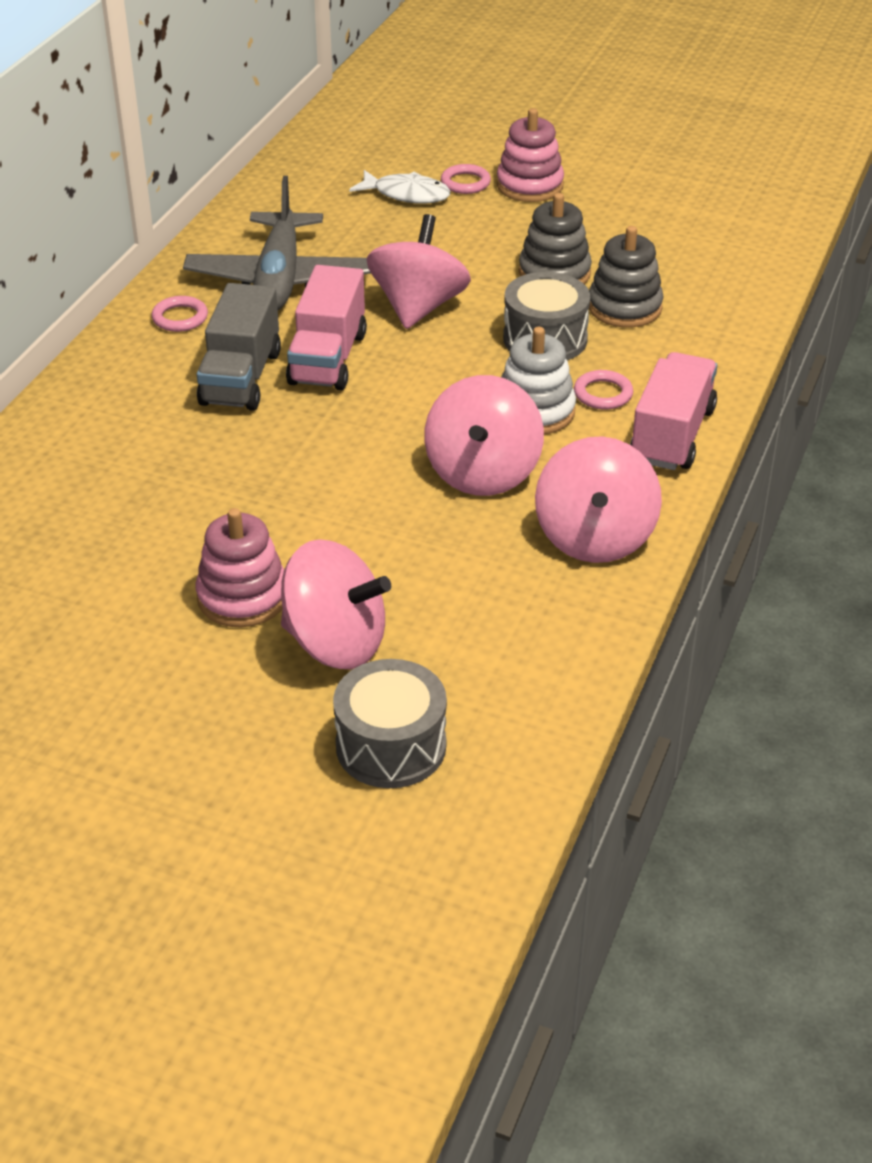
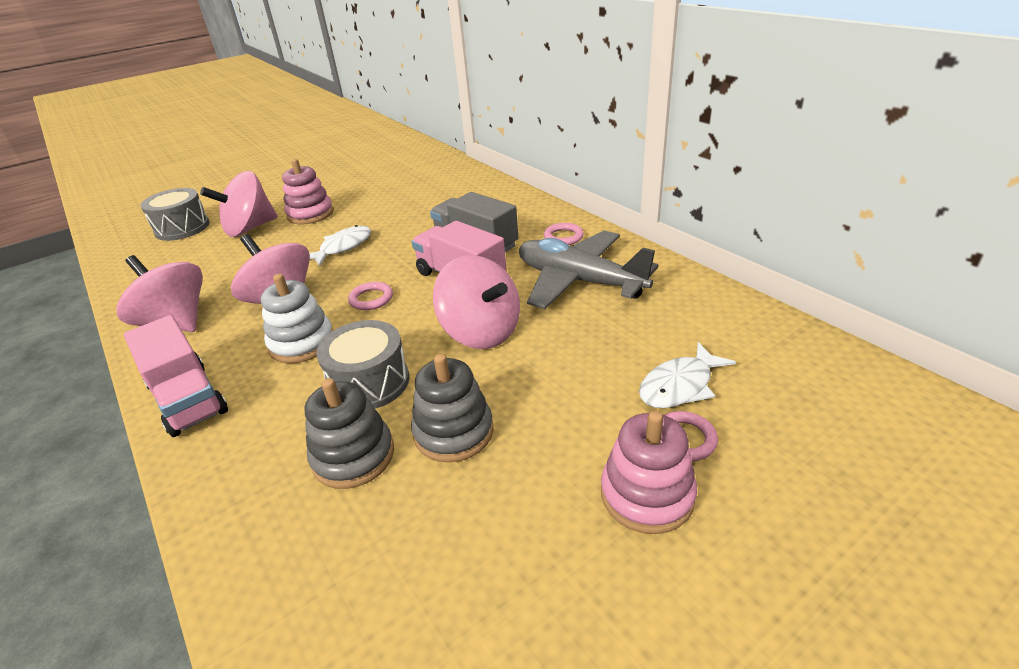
camera: 125 degrees right, 5 degrees down
pink ring [574,370,633,410] -> pink ring moved to [348,282,393,310]
none -> white fish [309,225,371,266]

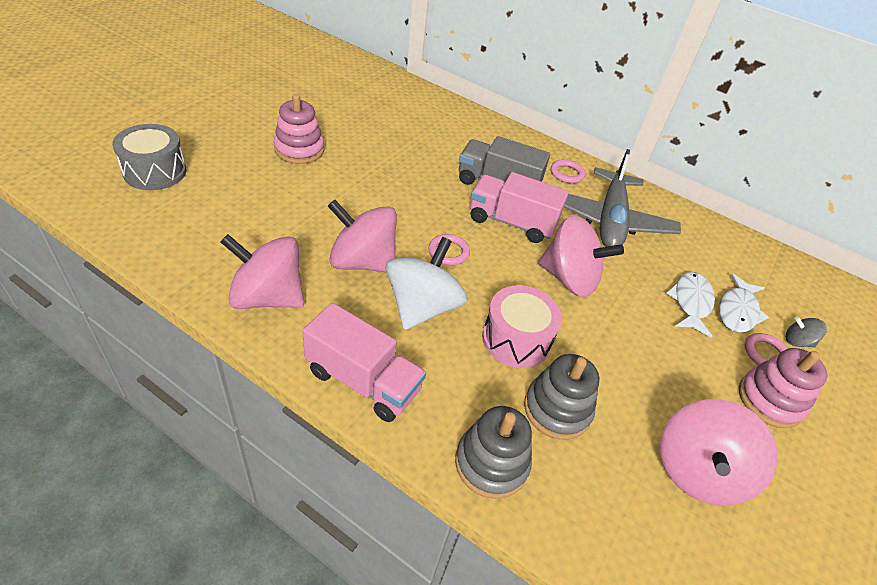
camera: 30 degrees left, 10 degrees up
pink spinning top [200,171,278,237] -> pink spinning top moved to [660,399,778,506]
white stacking toy [261,274,333,363] -> white spinning top [386,237,468,330]
white fish [309,225,371,266] -> white fish moved to [666,272,715,338]
grey drum [316,320,409,409] -> pink drum [482,285,562,368]
grey stacking toy [411,354,493,462] -> grey stacking toy moved to [455,406,532,499]
grey plane [519,230,659,309] -> grey plane turned 90 degrees counterclockwise [564,149,681,247]
none -> grey spinning top [785,316,827,347]

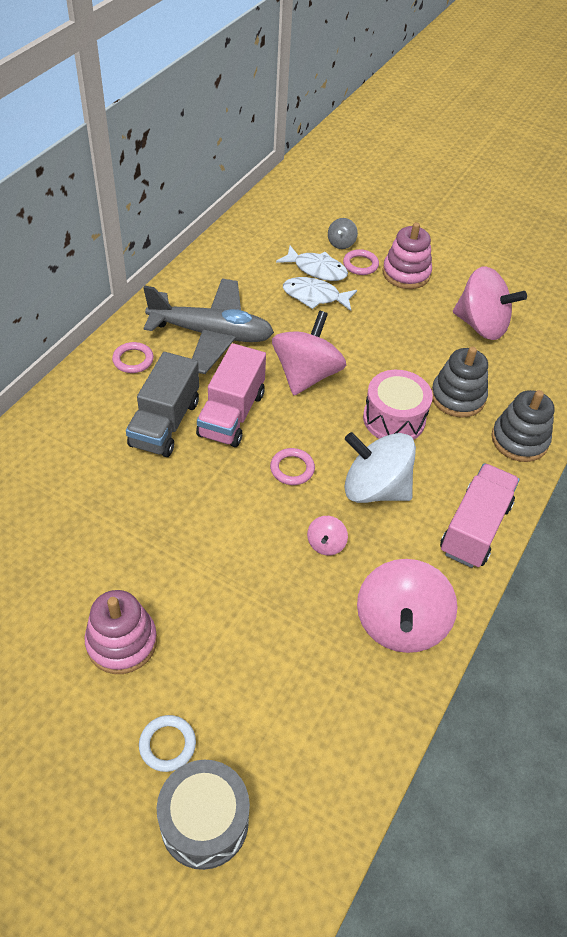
camera: 90 degrees left, 5 degrees up
pink spinning top [328,200,397,272] -> pink spinning top [307,516,348,555], size x0.45
none -> white ring [139,715,196,772]

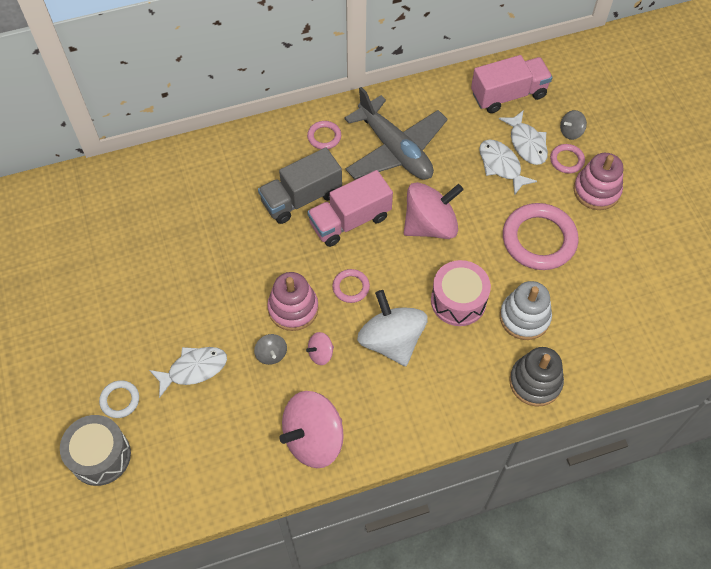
camera: 45 degrees right, 10 degrees up
pink stacking toy [84,590,157,674] -> pink stacking toy moved to [267,272,319,331]
grey stacking toy [431,347,488,418] -> white stacking toy [500,281,552,340]
pink truck [440,463,520,568] -> pink truck moved to [471,55,553,113]
pink spinning top [453,266,527,340] -> none
none -> white fish [149,347,227,398]
none -> grey spinning top [254,334,287,365]
none -> pink ring [503,203,579,270]

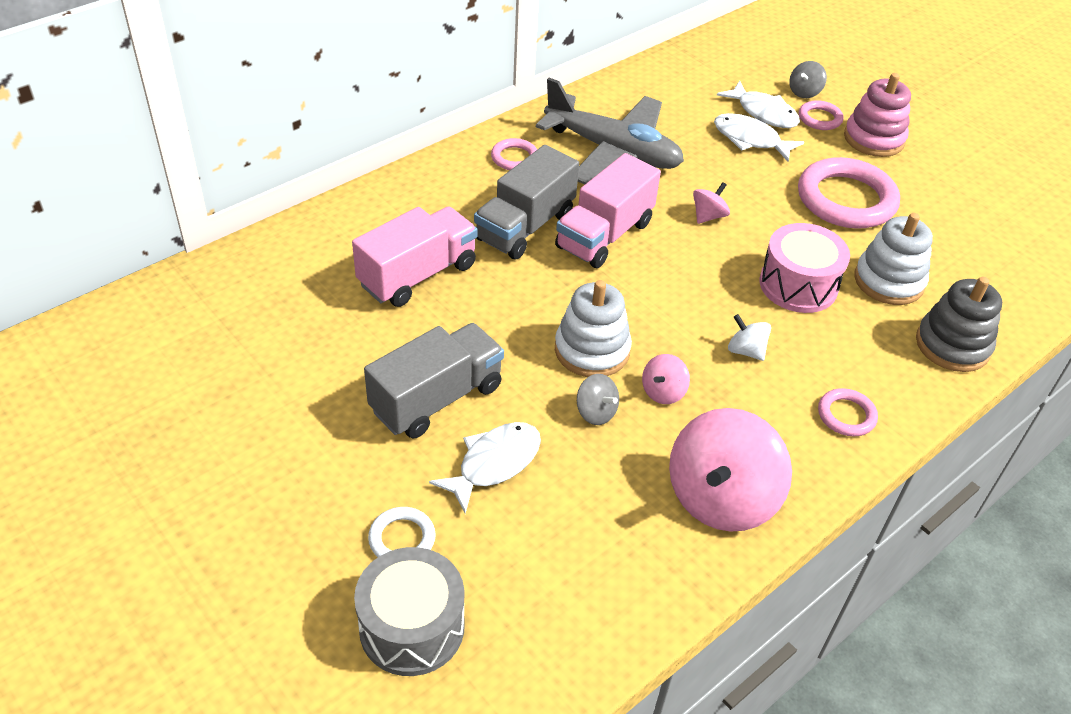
camera: 25 degrees left, 15 degrees down
pink stacking toy [267,272,319,331] -> white stacking toy [555,280,632,377]
pink ring [332,269,370,303] -> pink ring moved to [818,388,878,436]
white spinning top [357,290,428,366] -> white spinning top [728,314,771,361], size x0.45
pink spinning top [404,182,464,239] -> pink spinning top [693,182,730,224], size x0.45
pink truck [471,55,553,113] -> pink truck moved to [352,207,478,307]
none -> grey truck [364,323,504,438]

